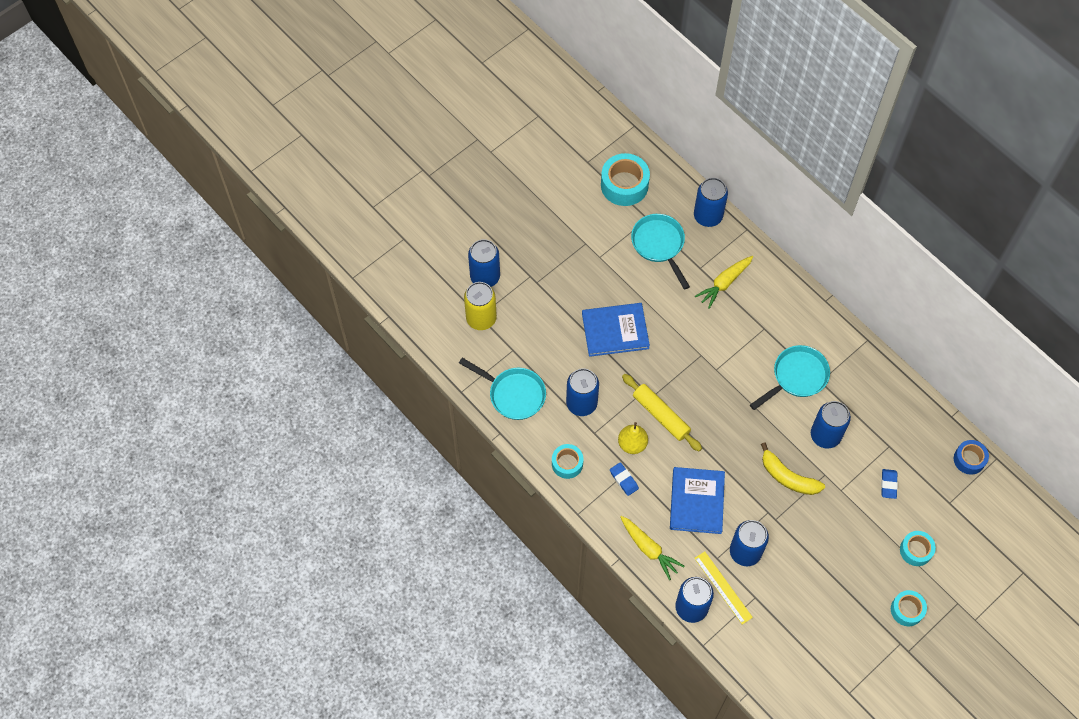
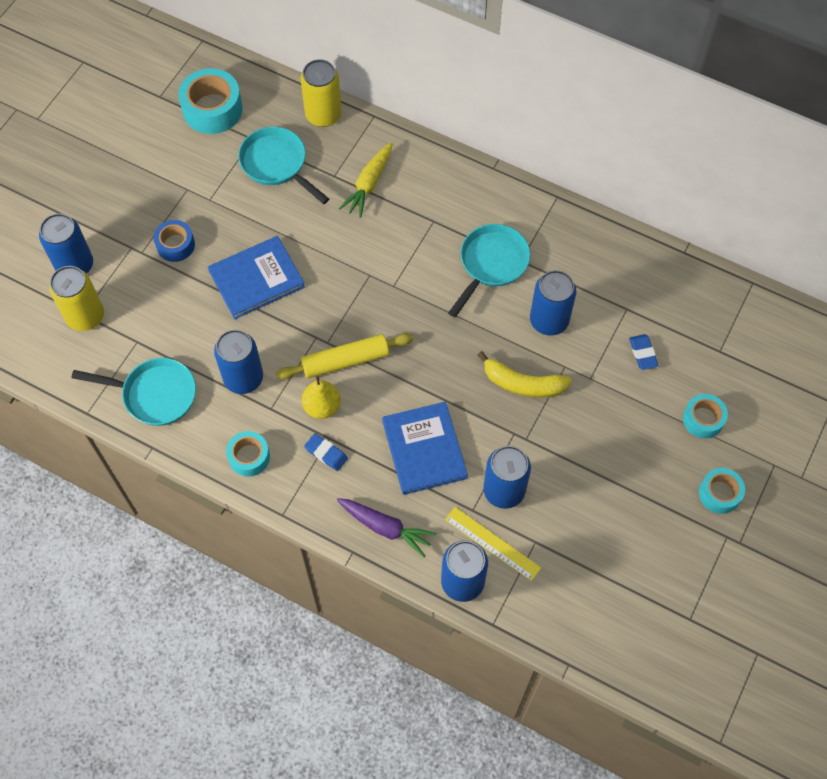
camera: 20 degrees left, 0 degrees up
yellow carrot [621,516,684,580] -> purple carrot [337,498,437,557]
yellow rolling pin [622,374,702,452] -> yellow rolling pin turned 45 degrees counterclockwise [276,334,413,379]
blue can [694,178,728,227] -> yellow can [300,59,342,127]
blue tape [954,440,989,475] -> blue tape moved to [154,220,195,262]

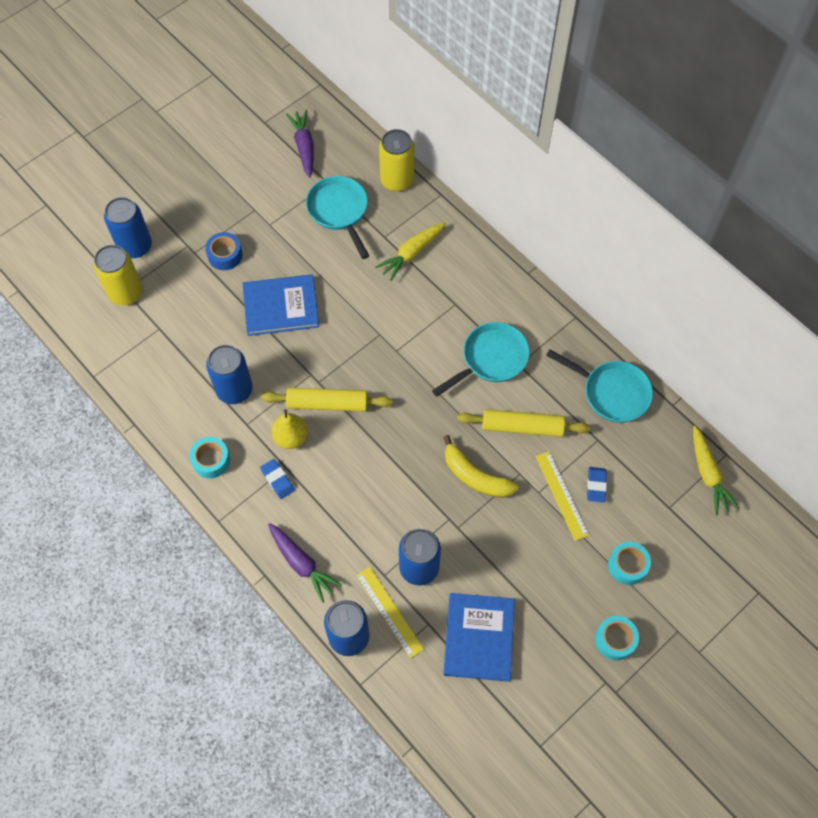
camera: 20 degrees right, 0 degrees up
turquoise pan [71,358,196,426] -> turquoise pan moved to [546,349,653,423]
turquoise tape [178,68,243,134] -> purple carrot [286,110,314,178]
blue book [382,402,468,495] -> blue book moved to [443,593,515,682]
blue can [530,270,576,336] -> yellow rolling pin [457,409,590,437]
none -> yellow ruler [535,451,589,541]
none -> yellow carrot [693,426,740,515]

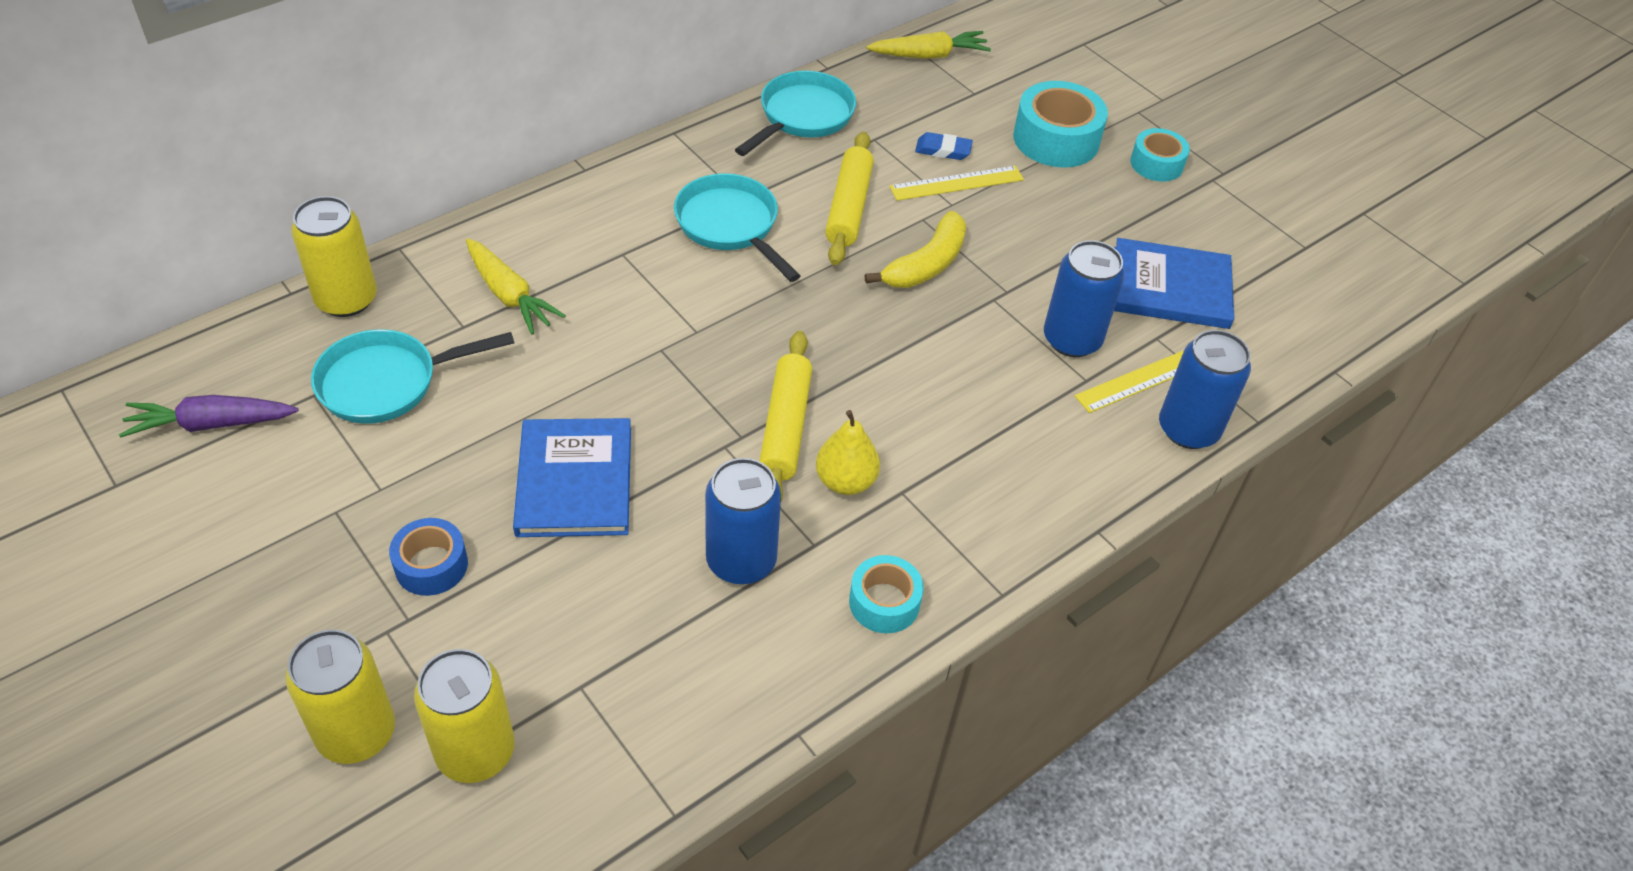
camera: 90 degrees left, 15 degrees down
blue can [104,197,152,258] -> yellow can [286,630,395,764]
blue eraser [260,459,295,499] -> none
purple carrot [268,523,342,603] -> none
turquoise tape [608,542,651,585] -> turquoise tape [1013,81,1108,168], size x1.65

